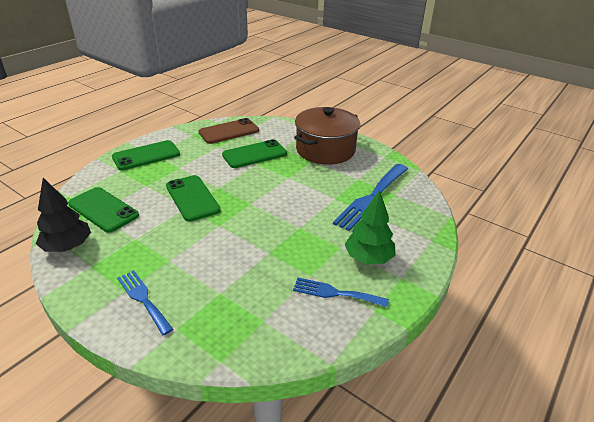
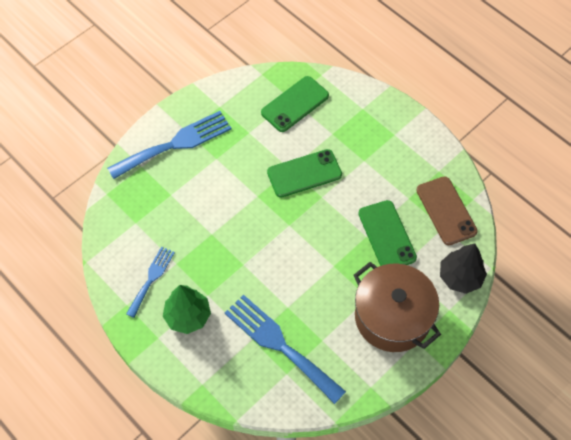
camera: 100 degrees right, 25 degrees up
black tree [36,178,91,252] -> black tree moved to [440,244,487,294]
green phone [112,140,180,170] -> none
blue fork [117,270,173,335] -> blue fork [107,111,232,179], size x1.75

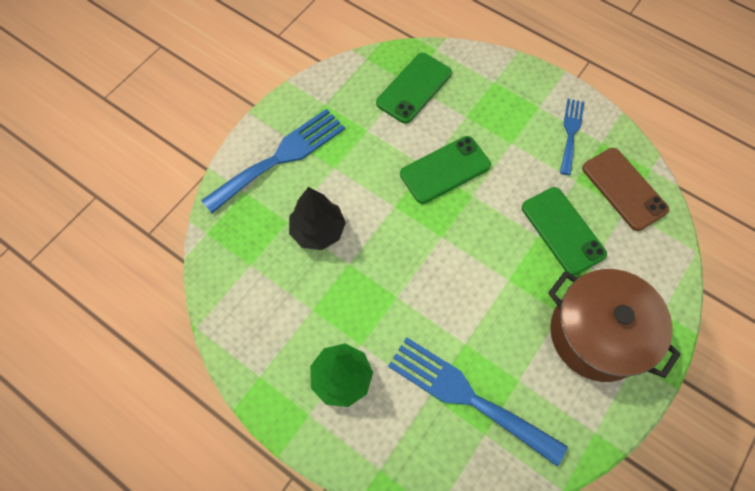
camera: 10 degrees left, 5 degrees up
blue fork [126,246,175,318] -> blue fork moved to [560,99,584,175]
black tree [440,244,487,294] -> black tree moved to [289,187,346,250]

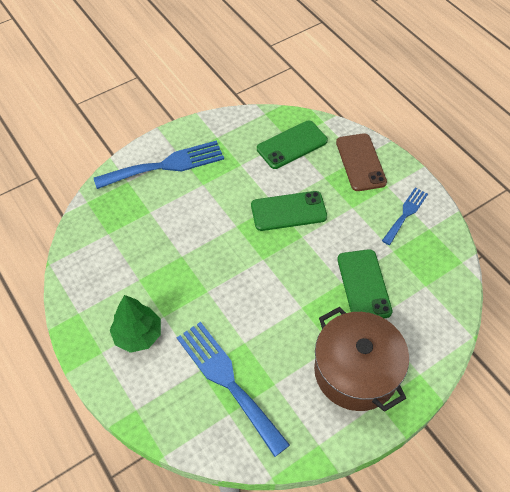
camera: 20 degrees right, 10 degrees down
black tree [289,187,346,250] -> none
brown phone [582,148,669,231] -> brown phone moved to [336,133,387,191]

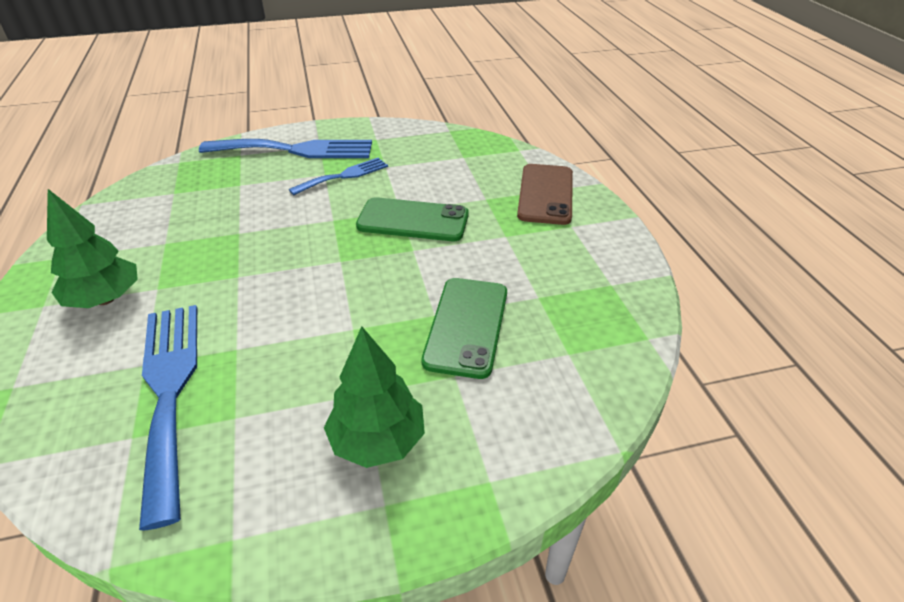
camera: 20 degrees right, 15 degrees down
green phone [257,121,328,169] -> none
brown pot [314,307,409,412] -> green tree [324,326,425,468]
blue fork [382,187,428,245] -> blue fork moved to [289,158,388,195]

